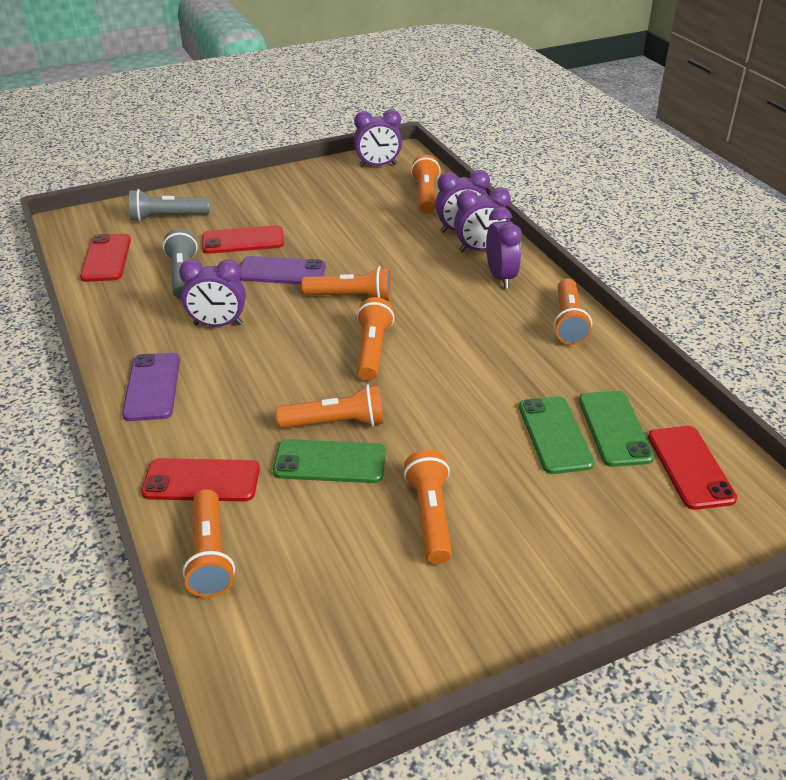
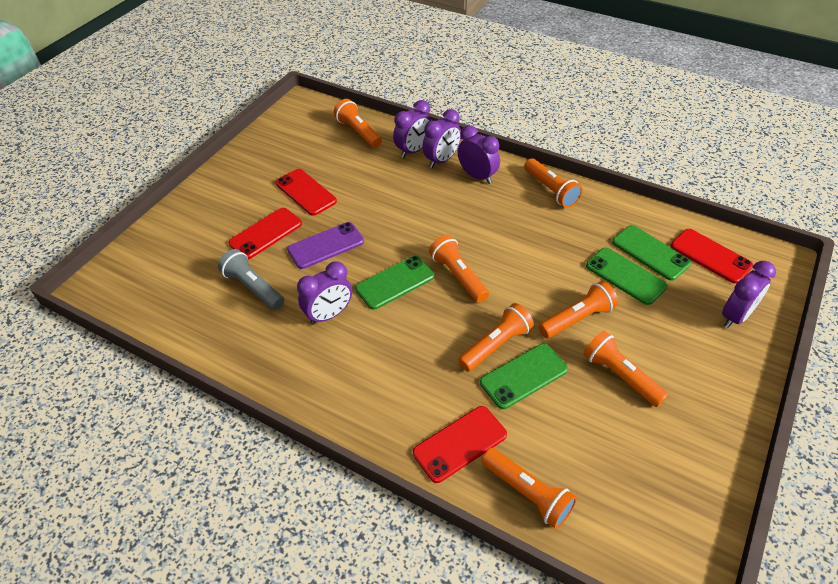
camera: 35 degrees left, 10 degrees up
red phone [80,234,131,282] -> red phone moved to [276,169,337,216]
purple phone [122,353,180,421] -> none
grey flashlight [129,189,210,221] -> none
orange flashlight [301,266,392,301] -> orange flashlight moved to [539,281,618,338]
purple clock [354,109,402,167] -> purple clock moved to [722,261,776,328]
none -> green phone [355,256,434,310]

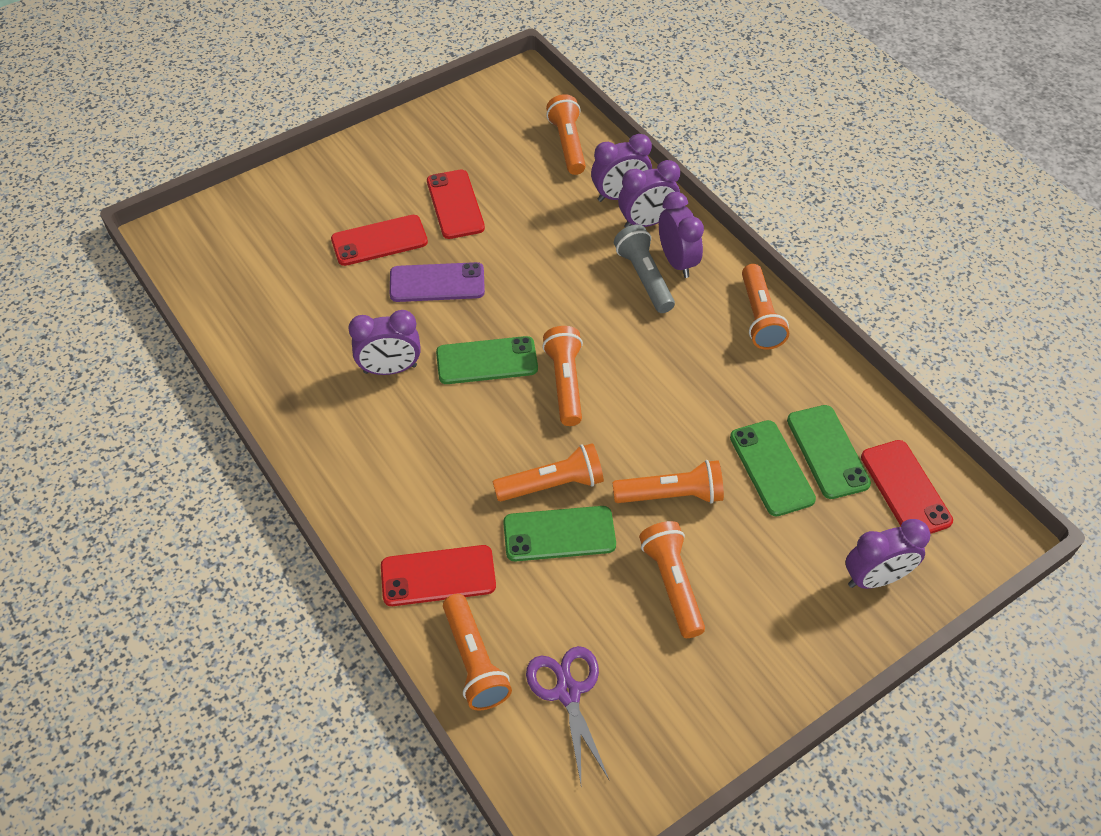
camera: 25 degrees right, 5 degrees up
grey flashlight [218,249,284,310] -> grey flashlight moved to [614,225,675,313]
none -> purple scissors [526,646,610,783]

